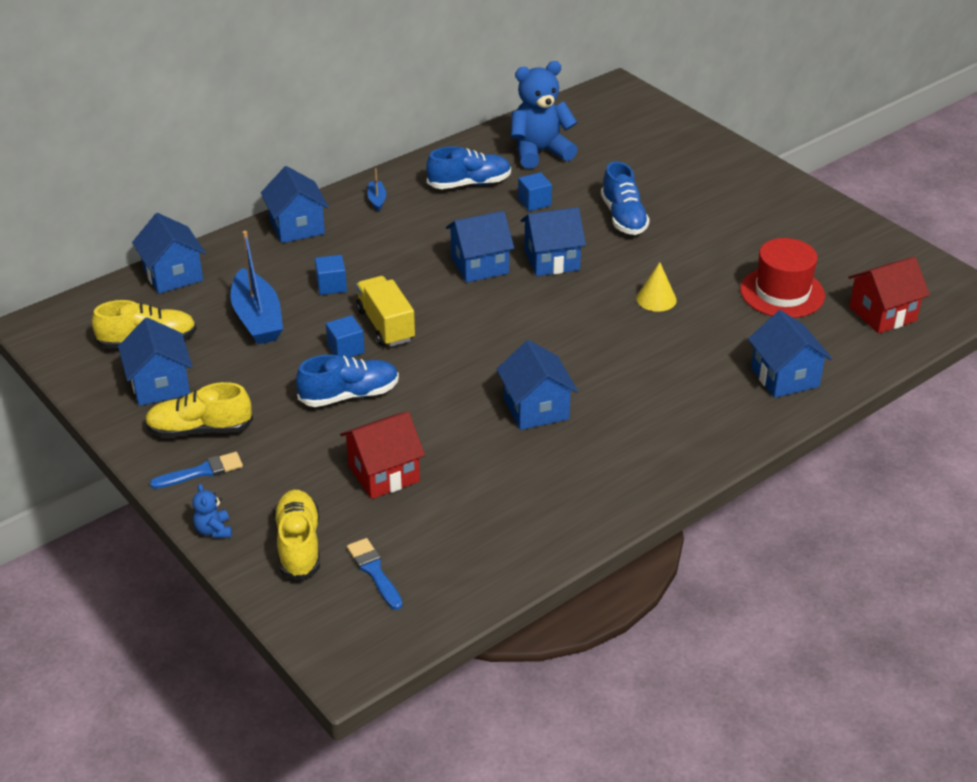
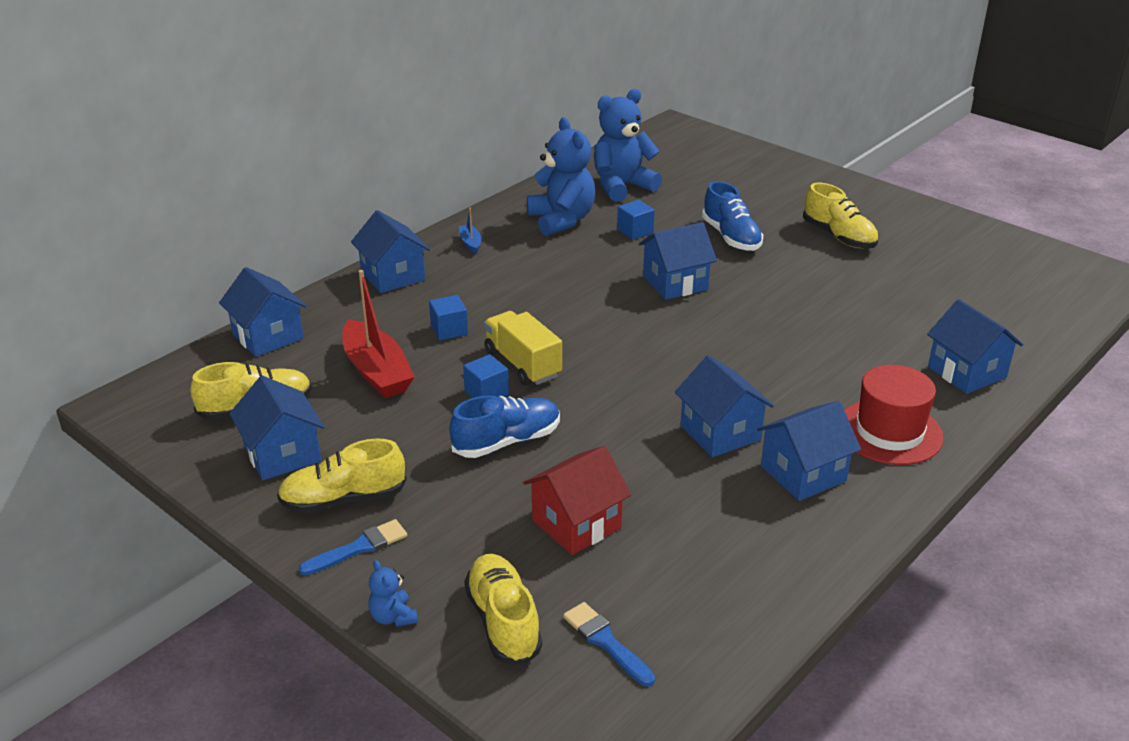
camera: 10 degrees left, 5 degrees down
blue boat [230,231,283,344] -> red boat [342,270,415,398]
blue shoe [426,146,511,189] -> blue teddy bear [527,117,595,236]
blue house [446,211,514,283] -> blue house moved to [757,401,861,501]
yellow cone [636,262,677,312] -> none
red hat [740,238,825,318] -> red hat moved to [844,365,944,465]
red house [848,257,930,334] -> none
none -> yellow shoe [803,183,878,248]

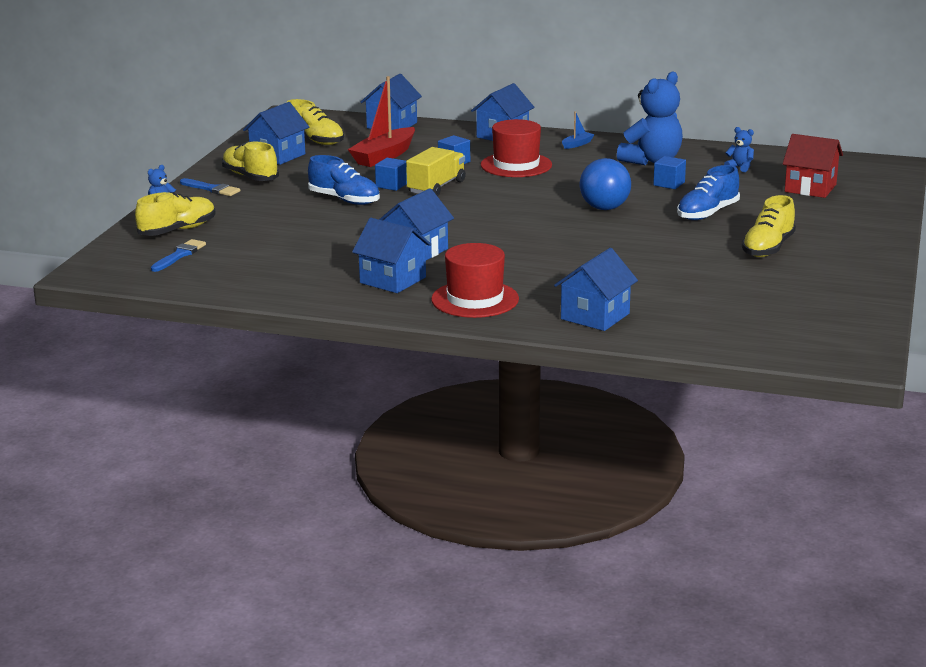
camera: 65 degrees right, 10 degrees down
red house [523,446,631,555] -> red house moved to [783,134,843,198]
blue teddy bear [594,89,662,202] -> blue teddy bear [724,127,754,172], size x0.44
blue house [639,222,717,300] -> blue ball [580,158,631,210]
none -> red hat [481,119,552,177]

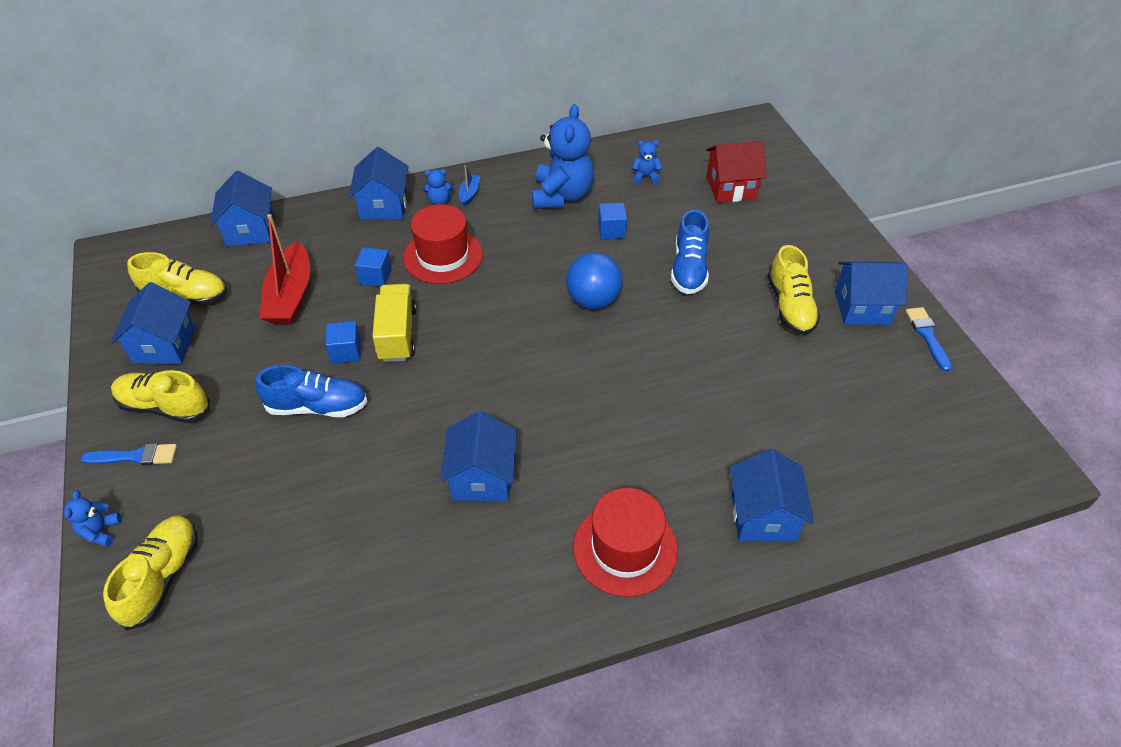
camera: 35 degrees left, 25 degrees up
blue brush [151,239,206,272] -> blue brush moved to [905,307,952,372]
blue house [352,218,431,293] -> blue house moved to [835,262,907,325]
none -> blue teddy bear [422,169,454,205]

